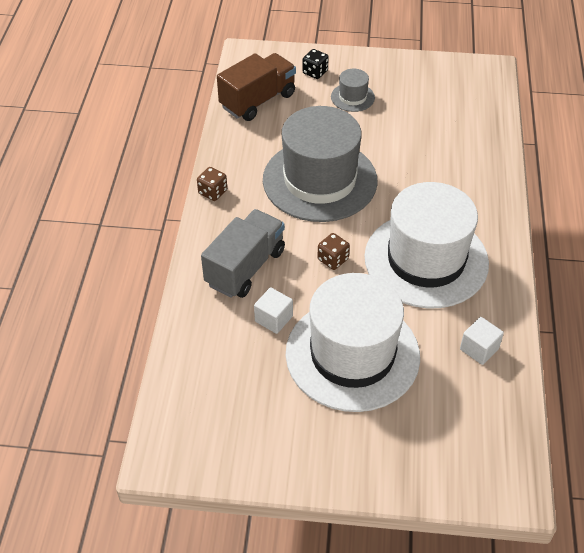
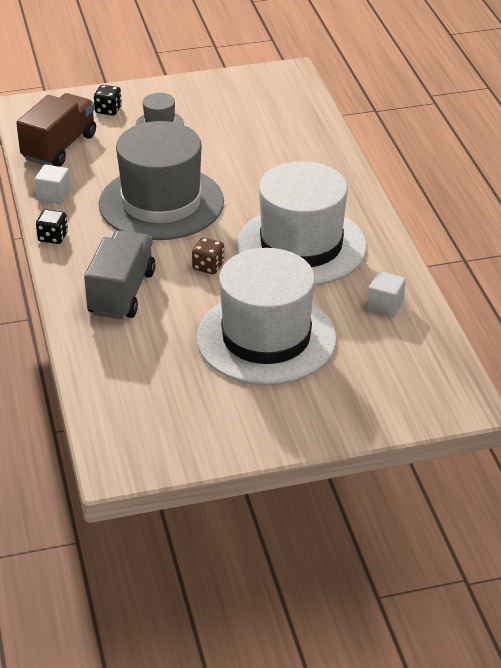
camera: 20 degrees left, 10 degrees down
brown dice [197,167,227,201] -> black dice [36,209,68,244]
white cube [254,287,293,334] -> white cube moved to [34,164,71,204]

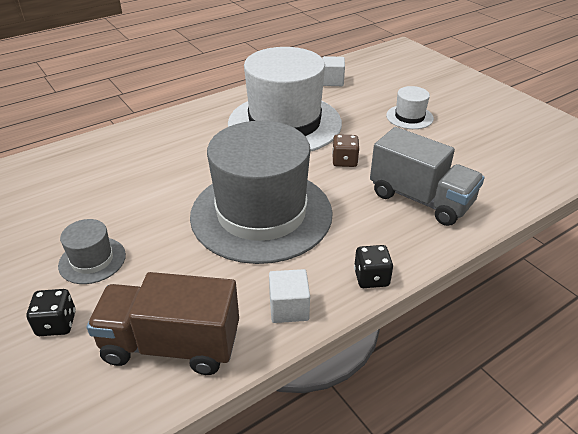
camera: 110 degrees left, 0 degrees up
grey truck [84,230,155,319] -> grey truck turned 135 degrees counterclockwise [370,127,485,226]
white hat [196,248,337,385] -> white hat [386,86,434,129], size x0.42

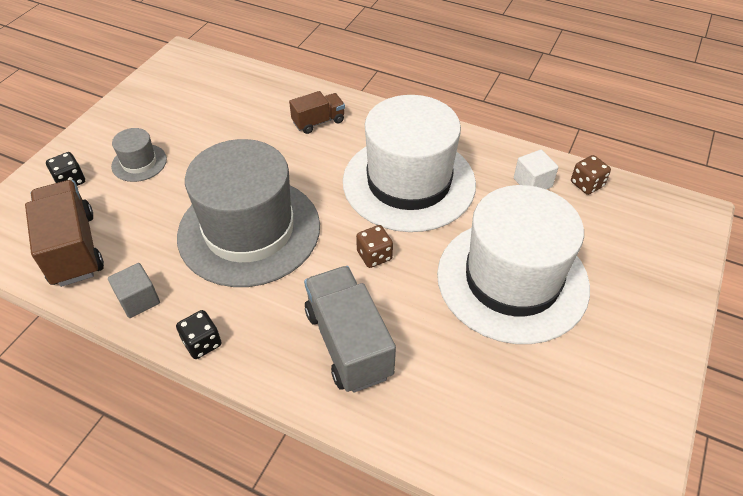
camera: 60 degrees right, 10 degrees up
white cube [269,269,310,323] -> grey cube [108,263,160,318]
grey truck [370,127,485,226] -> grey truck turned 150 degrees clockwise [304,266,396,393]
white hat [386,86,434,129] -> white hat [437,185,590,344], size x2.39
none -> brown truck [289,91,345,134]
none -> brown dice [571,155,611,195]

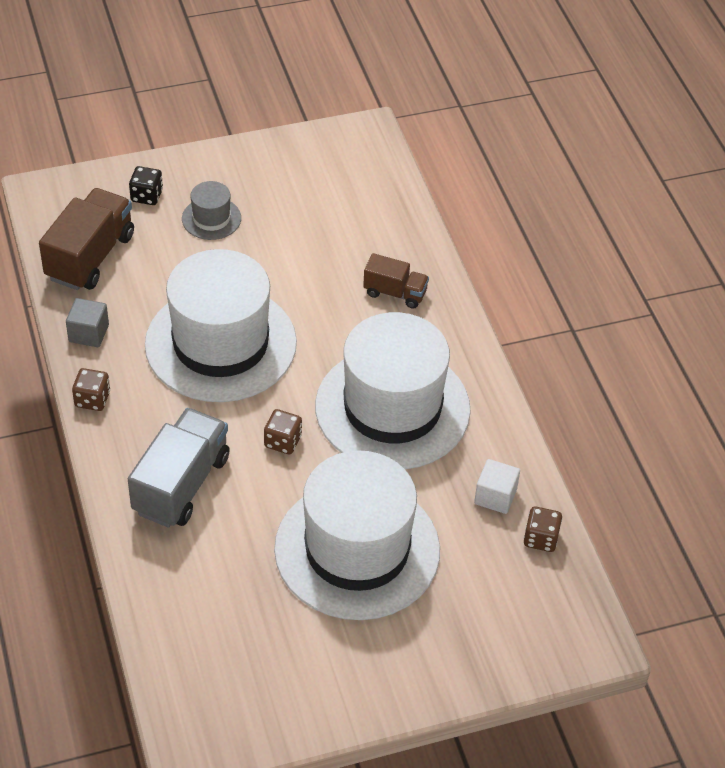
camera: 45 degrees right, 0 degrees up
black dice [176,310,222,359] -> brown dice [72,368,110,411]
grey hat [177,139,320,287] -> white hat [145,249,297,402]

